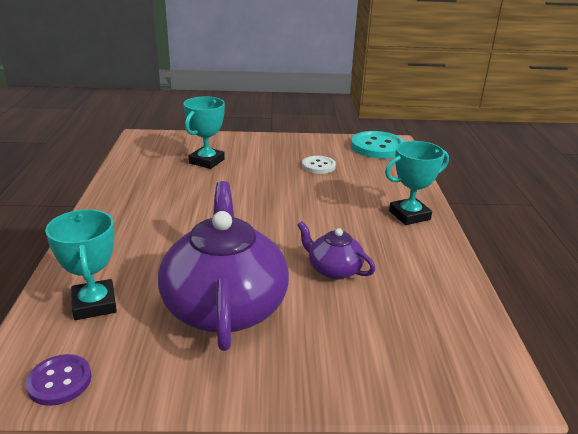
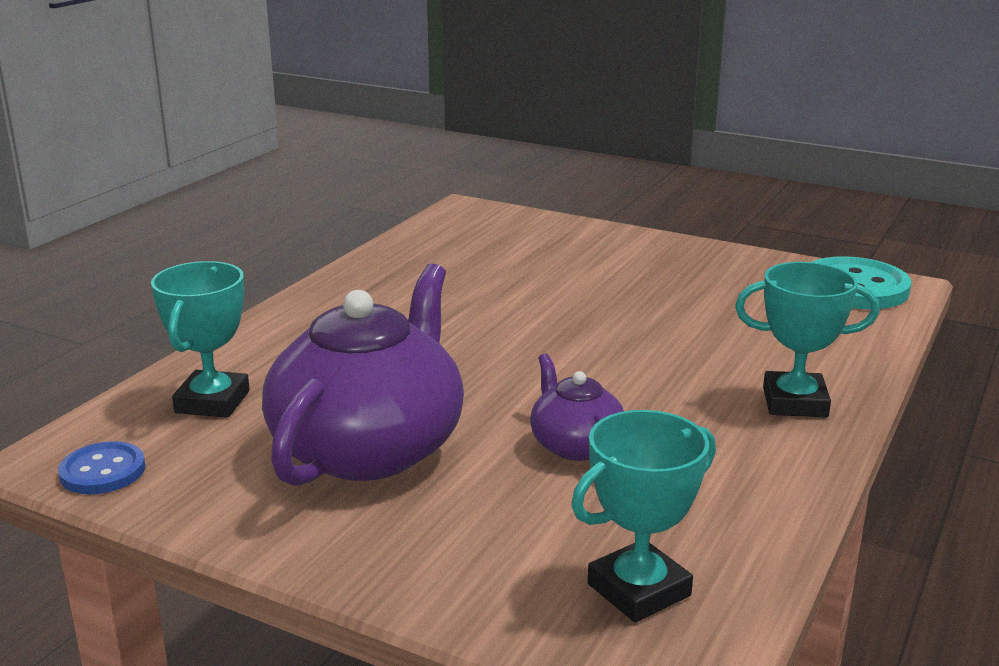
camera: 30 degrees right, 5 degrees down
purple button [26,354,91,406] -> blue button [58,441,145,494]
turquoise trophy [183,96,225,169] -> turquoise trophy moved to [571,410,716,623]
white button [302,156,336,174] -> none

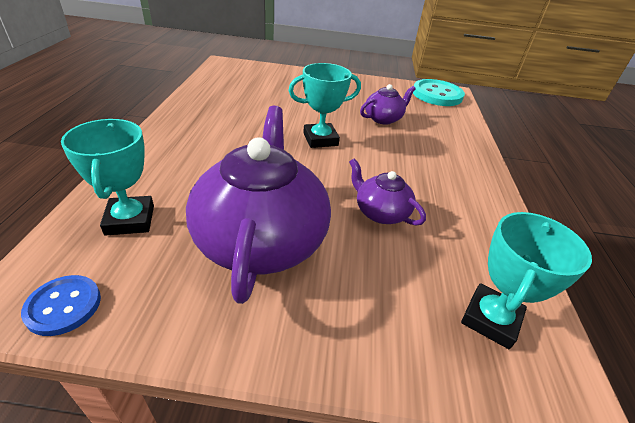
camera: 25 degrees left, 15 degrees up
turquoise trophy [735,262,879,418] -> turquoise trophy moved to [288,63,361,148]
none -> purple teapot [360,84,416,124]

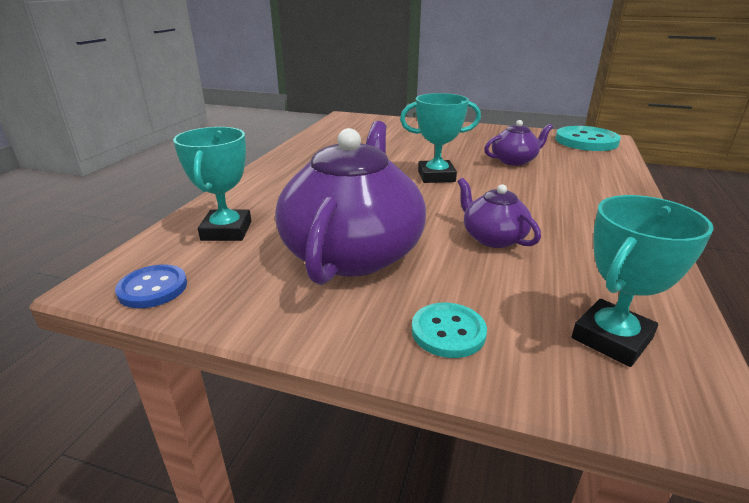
camera: 15 degrees right, 10 degrees down
none -> turquoise button [412,303,487,358]

